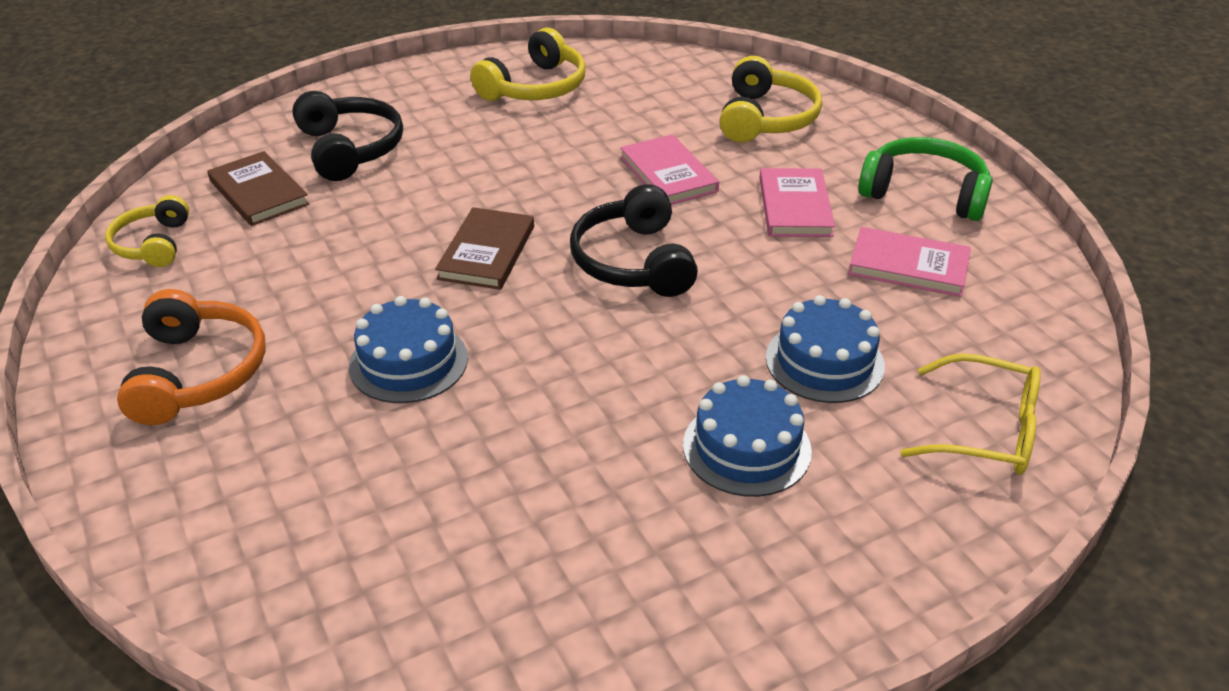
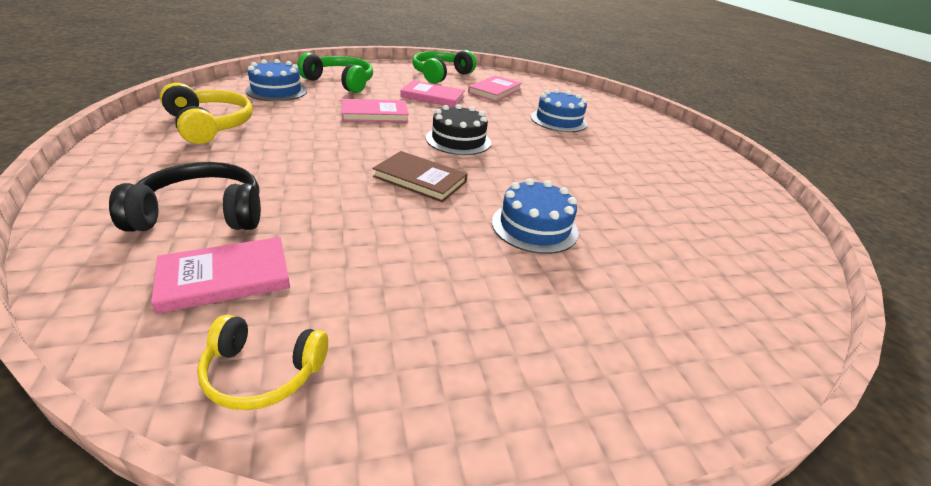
camera: 80 degrees left, 5 degrees down
orange headphones [117,289,266,425] -> none
brown book [207,151,310,226] -> pink book [151,237,290,314]
black headphones [570,184,698,297] -> black cake [426,104,491,155]
blue cake [683,375,812,497] -> blue cake moved to [245,59,307,101]
yellow headphones [719,56,822,142] -> green headphones [297,53,373,93]
yellow glasses [900,353,1041,475] -> none

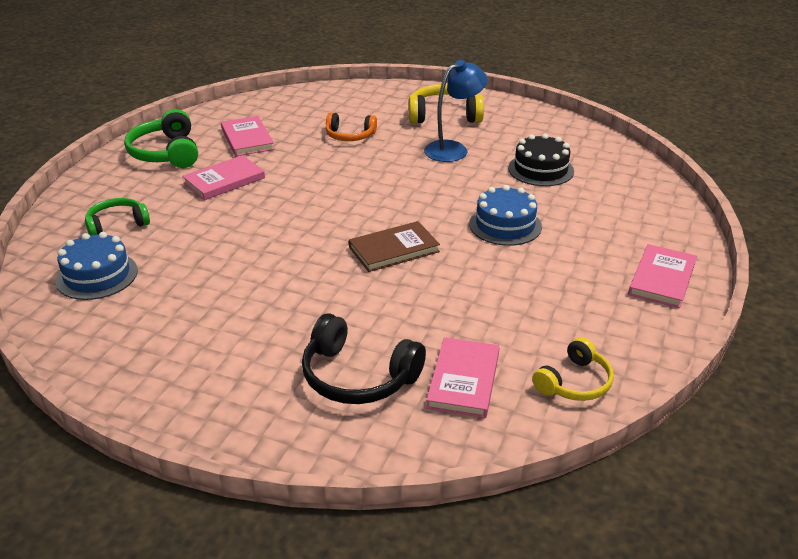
camera: 50 degrees left, 0 degrees up
black headphones [109,162,261,232] -> black headphones turned 90 degrees counterclockwise [302,313,426,404]
yellow headphones [160,83,253,144] -> yellow headphones moved to [409,84,484,123]
green headphones [297,53,373,93] -> green headphones [85,198,150,235], size x0.65
pink book [342,99,409,122] -> pink book moved to [628,244,697,308]
black cake [426,104,491,155] -> black cake moved to [508,134,574,186]
blue cake [531,89,588,132] -> orange headphones [325,112,377,141]
none -> blue lamp [424,60,488,162]

